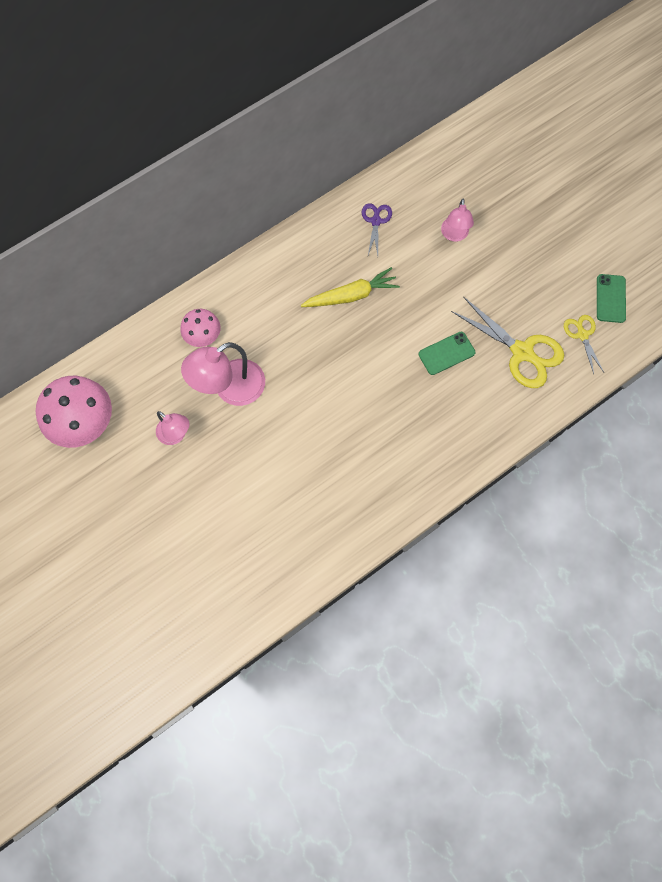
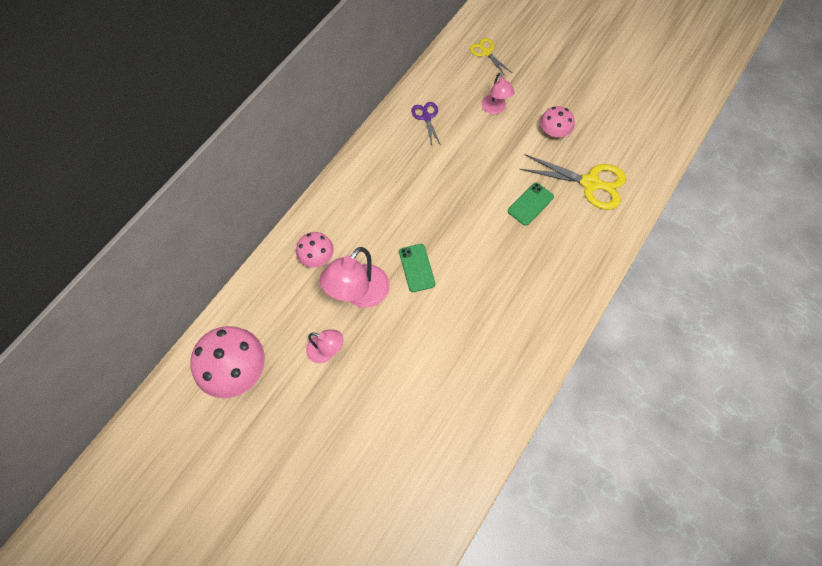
camera: 20 degrees left, 5 degrees down
yellow carrot [301,267,400,307] -> none
yellow scissors [564,315,604,374] -> yellow scissors moved to [470,38,512,76]
green phone [597,274,626,323] -> green phone moved to [399,244,435,292]
none -> pink mushroom [540,106,575,137]

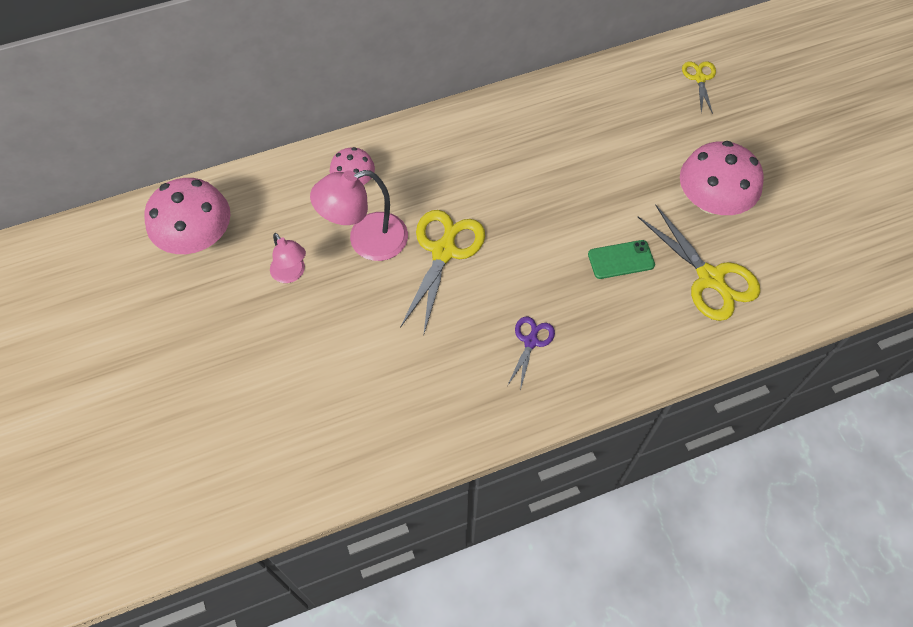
camera: 35 degrees right, 5 degrees down
green phone [399,244,435,292] -> yellow scissors [400,210,485,333]
purple scissors [411,102,441,145] -> purple scissors moved to [507,317,555,390]
pink lamp [482,73,514,114] -> none
pink mushroom [540,106,575,137] -> pink mushroom [680,141,764,215], size x1.76

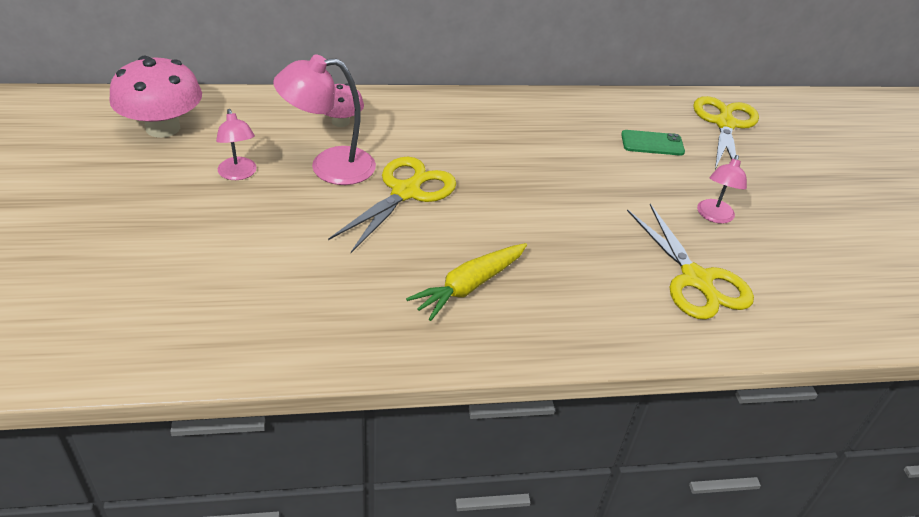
camera: 10 degrees right, 20 degrees down
purple scissors [507,317,555,390] -> yellow carrot [406,243,527,321]
green phone [588,240,655,279] -> green phone moved to [621,130,685,156]
pink mushroom [680,141,764,215] -> pink lamp [697,155,747,224]
yellow scissors [682,61,716,114] -> yellow scissors [693,96,759,169], size x1.84

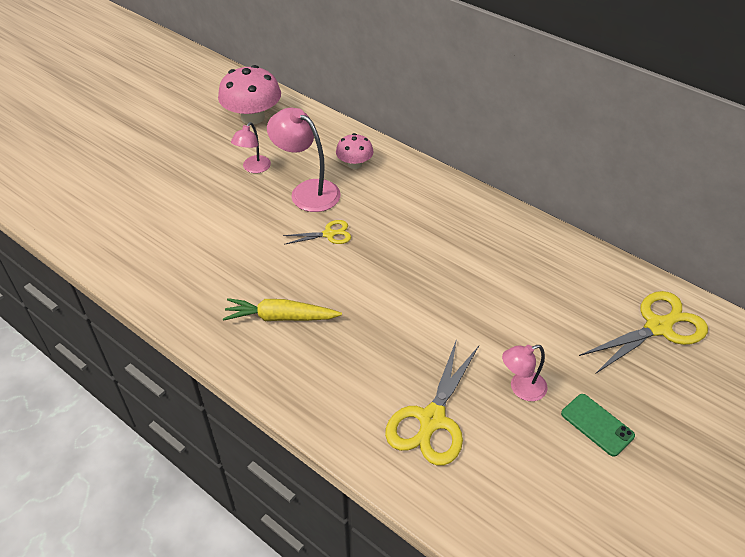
camera: 50 degrees right, 5 degrees up
yellow scissors [328,157,456,253] -> yellow scissors [283,220,351,245], size x0.54
green phone [621,130,685,156] -> green phone moved to [561,394,635,457]

